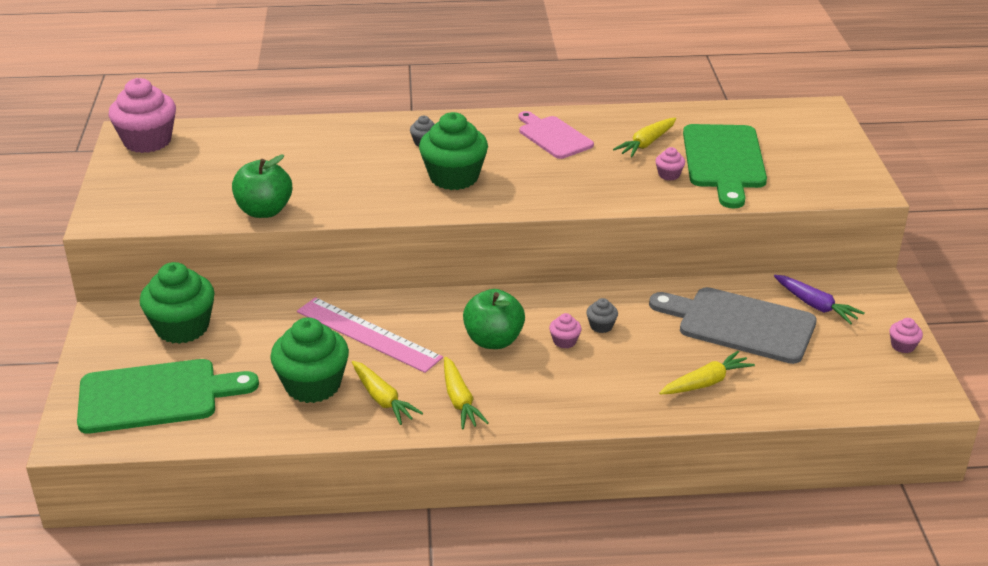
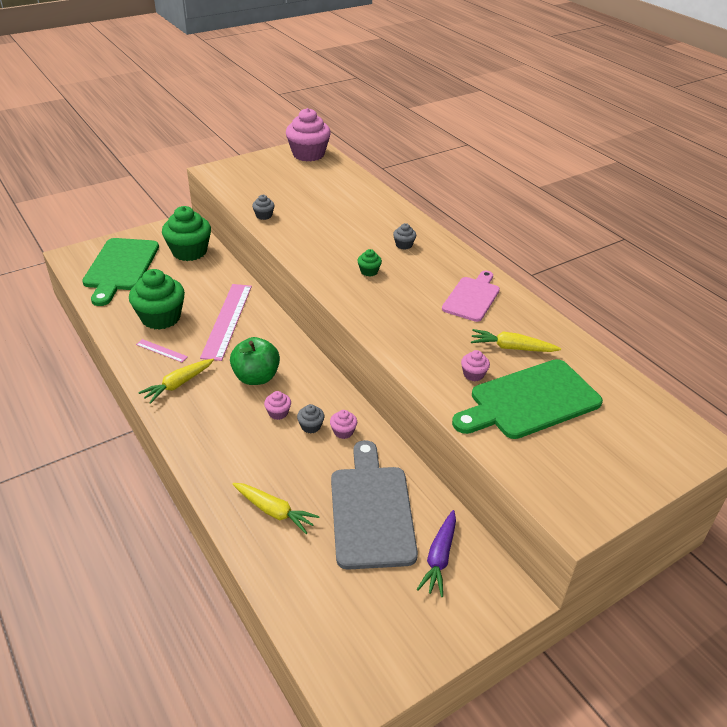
camera: 60 degrees right, 5 degrees up
green cutting board [77,359,259,434] -> green cutting board turned 45 degrees clockwise [82,238,159,306]
green apple [232,155,292,218] -> grey cupcake [252,195,275,220]
yellow carrot [352,361,423,425] -> pink ruler [136,339,188,362]
green cupcake [419,112,488,190] -> green cupcake [358,249,382,277], size x0.44
pink cupcake [890,318,923,353] -> pink cupcake moved to [330,410,357,439]

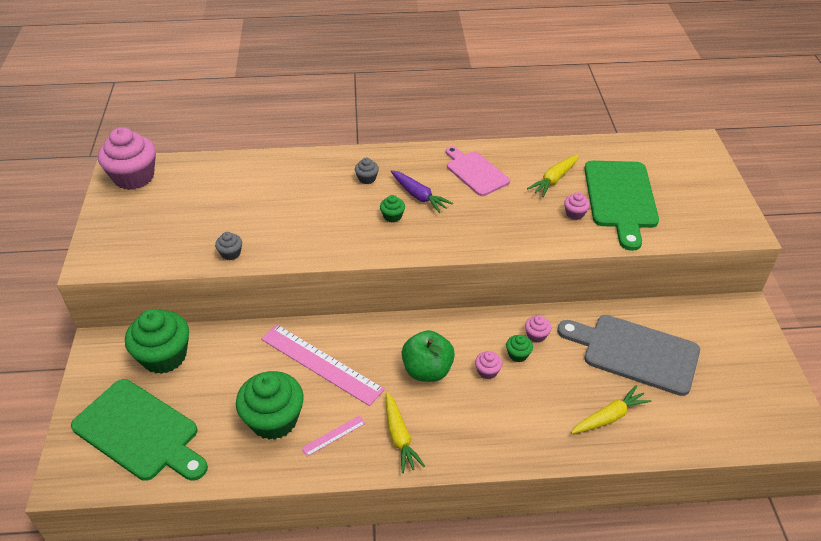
camera: 60 degrees left, 5 degrees up
grey cupcake [297,404,324,433] -> green cupcake [506,335,533,362]
purple carrot [417,510,456,597] -> purple carrot moved to [391,170,453,213]

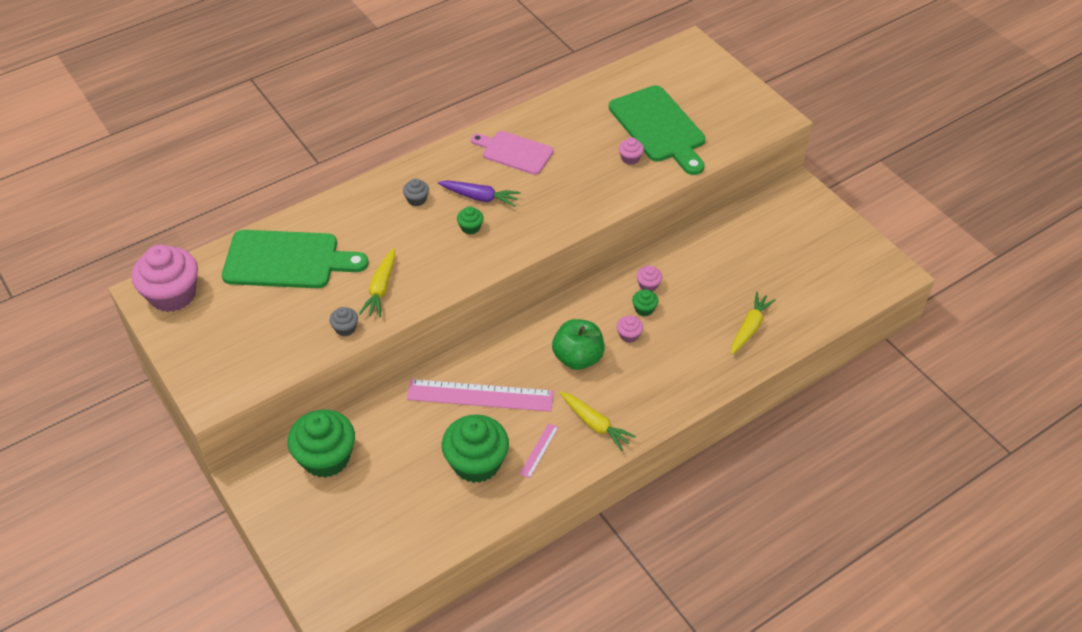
camera: 30 degrees left, 5 degrees up
green cutting board [71,379,208,481] -> green cutting board moved to [222,230,369,288]
yellow carrot [527,155,579,197] -> yellow carrot moved to [359,248,395,317]
grey cutting board [557,315,700,396] -> none

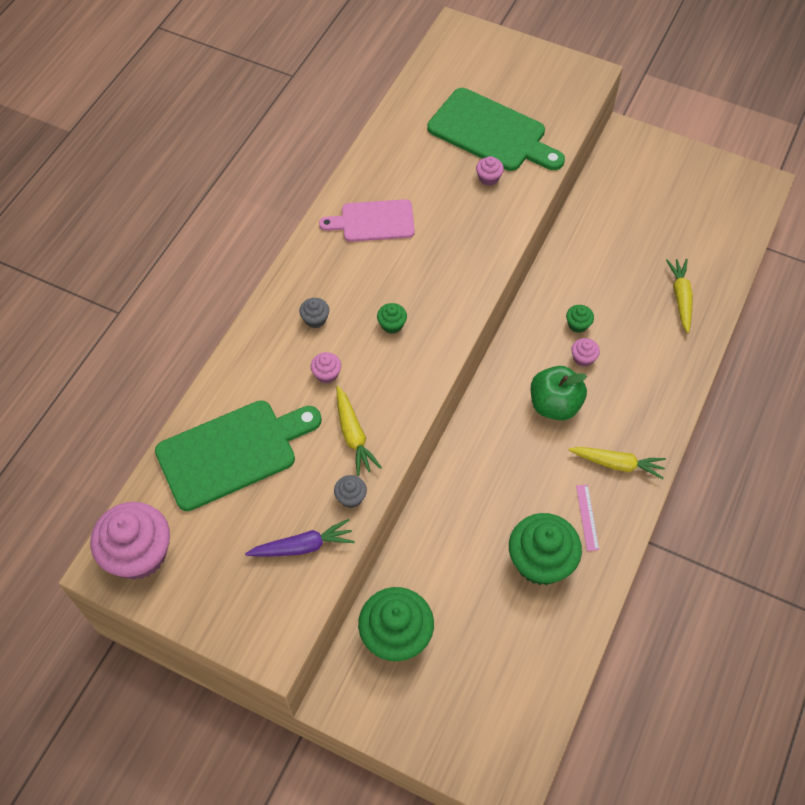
camera: 30 degrees left, 10 degrees up
pink ruler [407,379,554,412] -> none
purple carrot [438,180,521,207] -> purple carrot moved to [245,519,355,557]
pink cupcake [637,265,662,292] -> pink cupcake moved to [310,352,341,384]

